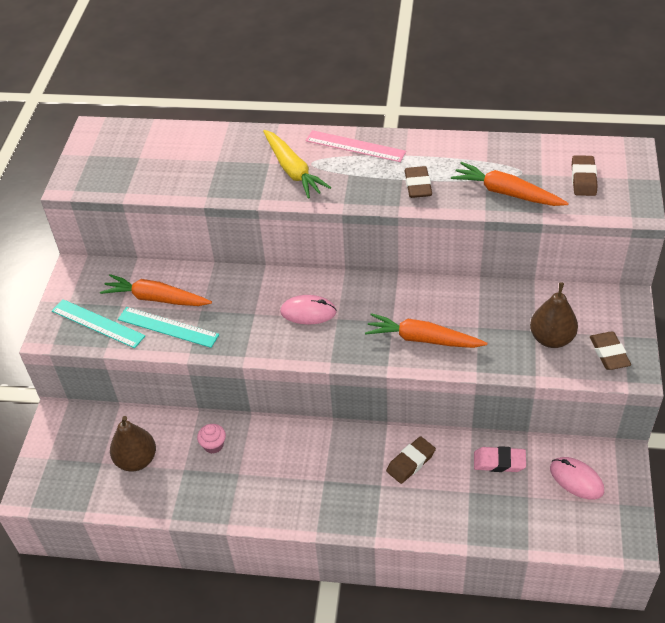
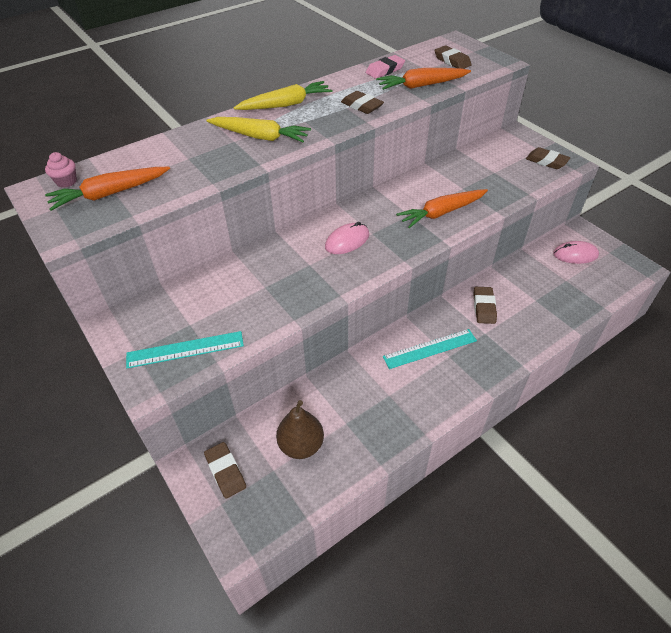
camera: 45 degrees left, 0 degrees up
orange carrot [100,274,212,306] -> orange carrot moved to [45,167,170,211]
turquoise ruler [118,307,219,348] -> turquoise ruler moved to [383,329,477,369]
pink cupcake [197,424,226,454] -> pink cupcake moved to [45,152,77,188]
pink ruler [306,130,406,162] -> yellow carrot [233,81,333,110]
pink eraser [474,446,526,472] -> pink eraser moved to [366,55,405,79]
brown pear [530,282,578,348] -> none
none -> brown eraser [204,442,246,498]

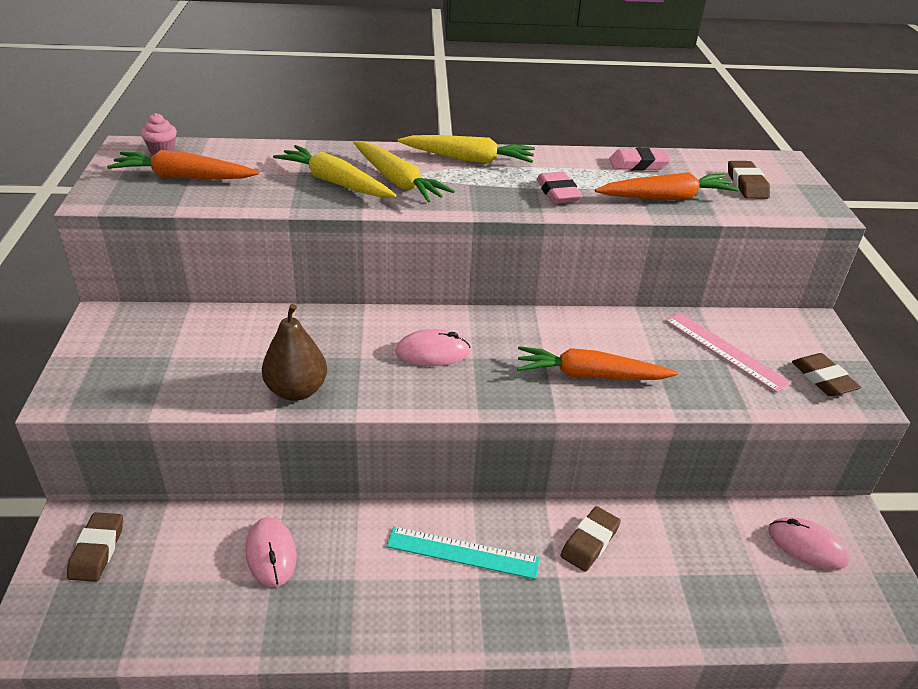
camera: 30 degrees right, 10 degrees down
turquoise ruler [126,331,244,368] -> none
brown pear [276,400,324,459] -> brown pear moved to [262,304,327,401]
brown eraser [341,91,384,114] -> pink eraser [537,172,582,204]
orange carrot [376,68,471,90] -> orange carrot turned 150 degrees clockwise [595,172,739,200]
none -> pink mouse [245,517,297,587]
none -> yellow carrot [273,145,396,198]
none -> pink ruler [666,313,791,393]

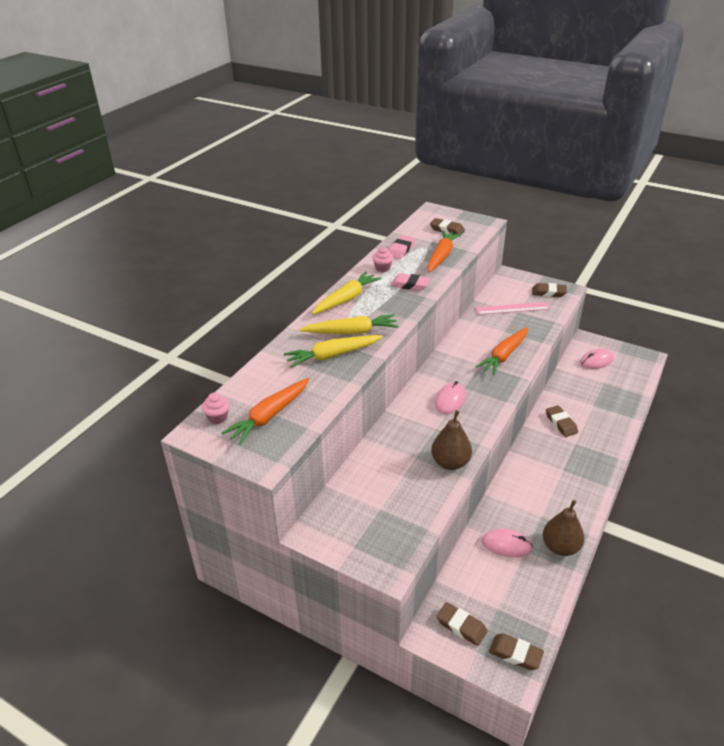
camera: 55 degrees left, 0 degrees up
turquoise ruler [386,527,540,579] -> none
none -> pink cupcake [372,247,393,272]
none -> brown eraser [489,633,544,670]
none -> brown pear [543,500,584,556]

